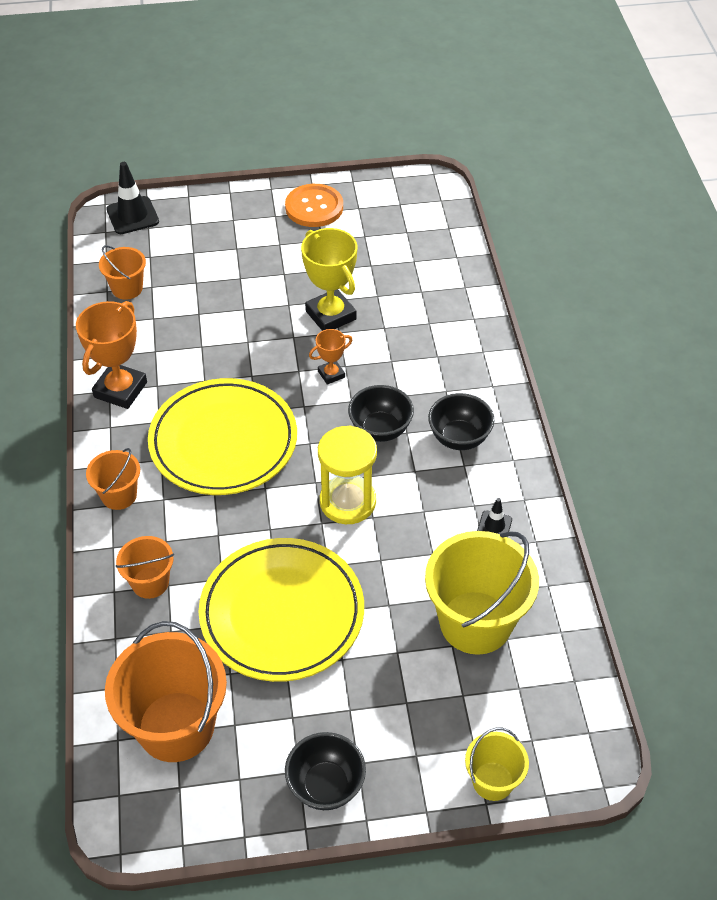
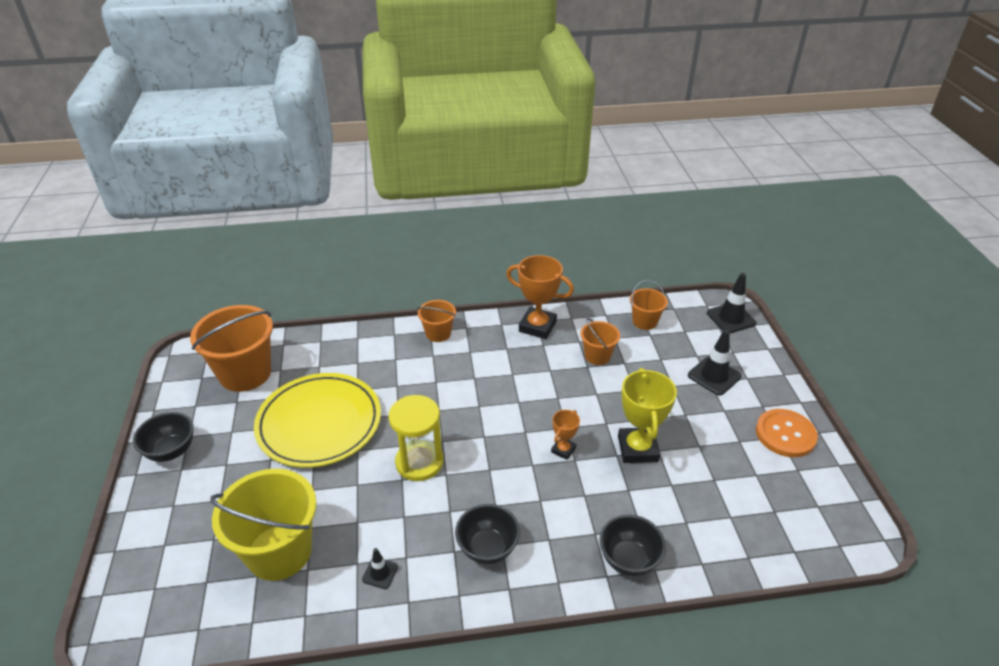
camera: 90 degrees right, 10 degrees down
orange bucket [116,536,174,599] -> orange bucket moved to [580,318,620,365]
yellow plate [148,378,297,495] -> none
yellow trophy [301,228,357,331] -> yellow trophy turned 60 degrees counterclockwise [618,368,677,463]
orange trophy [309,329,352,385] -> orange trophy turned 60 degrees clockwise [551,410,580,460]
black bowl [348,385,414,442] -> black bowl moved to [599,515,666,576]
yellow bucket [465,728,529,801] -> none
none -> black traffic cone [688,329,742,395]

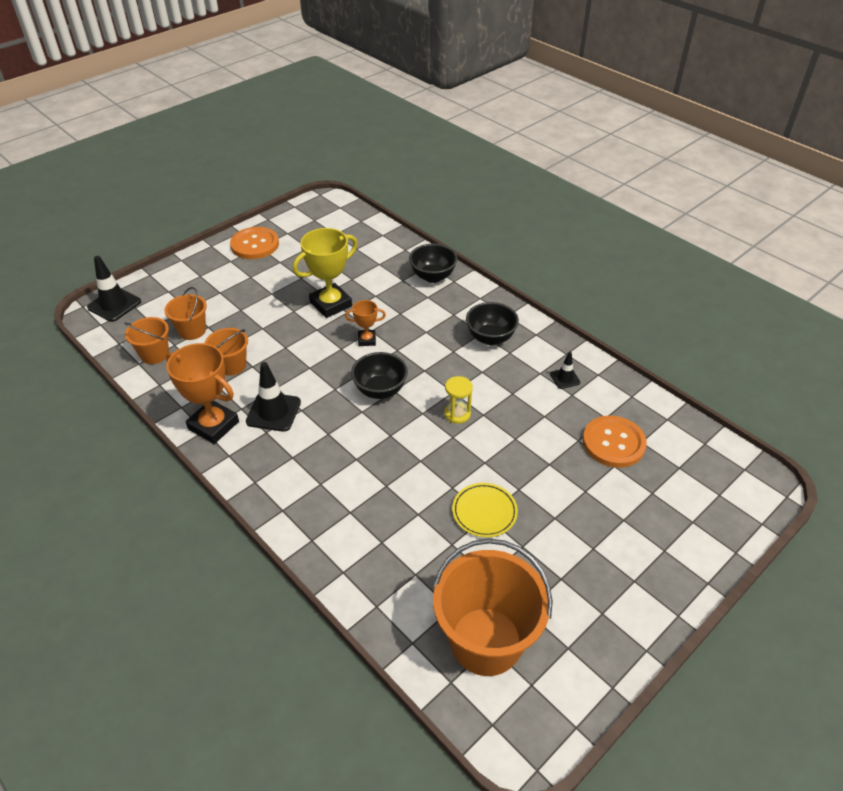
camera: 125 degrees left, 5 degrees up
black bowl [133,412,194,462] -> black bowl moved to [351,352,408,399]
yellow bucket [210,469,316,581] -> orange button [583,416,647,468]
yellow plate [254,373,381,468] -> yellow plate [452,483,518,537], size x0.45
yellow hourglass [389,395,443,481] -> yellow hourglass [444,376,473,424], size x0.56
orange bucket [417,300,456,342] -> orange bucket moved to [164,287,207,340]
orange trophy [506,255,574,339] -> orange trophy turned 45 degrees counterclockwise [166,343,239,444]
black traffic cone [688,329,742,395] -> black traffic cone moved to [246,362,301,432]

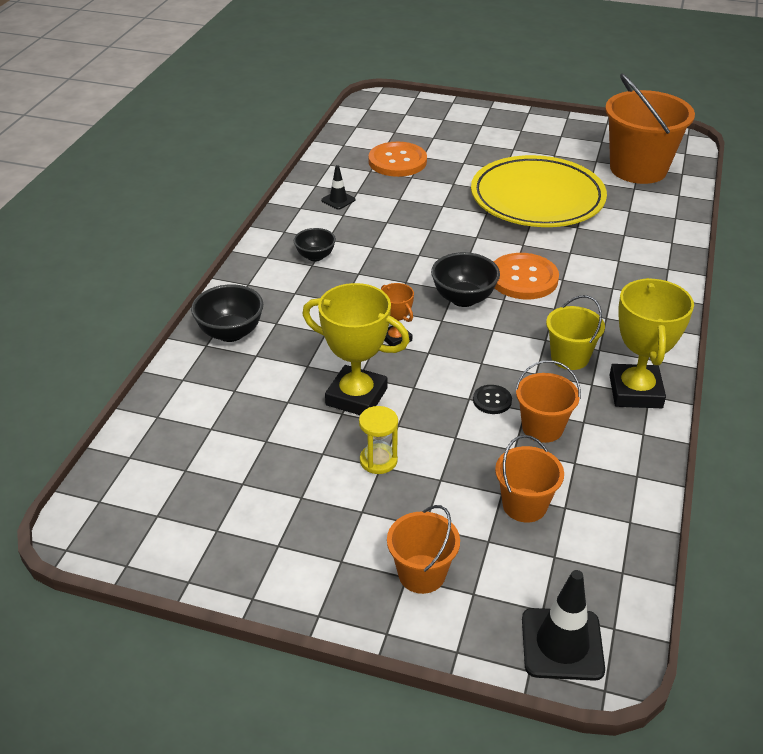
camera: 120 degrees left, 5 degrees down
orange bucket [124,317,169,364] -> orange bucket moved to [387,505,460,594]
orange trophy [166,343,239,444] -> yellow trophy [609,278,694,408]
orange button [230,227,279,259] -> orange button moved to [494,253,559,299]
black traffic cone [246,362,301,432] -> yellow bucket [546,295,605,370]
yellow hourglass [444,376,473,424] -> yellow hourglass moved to [359,406,398,474]
yellow plate [452,483,518,537] -> yellow plate [471,155,607,227], size x2.22
black bowl [466,302,519,345] -> black bowl [294,228,336,262], size x0.65
none -> black button [473,385,512,414]

